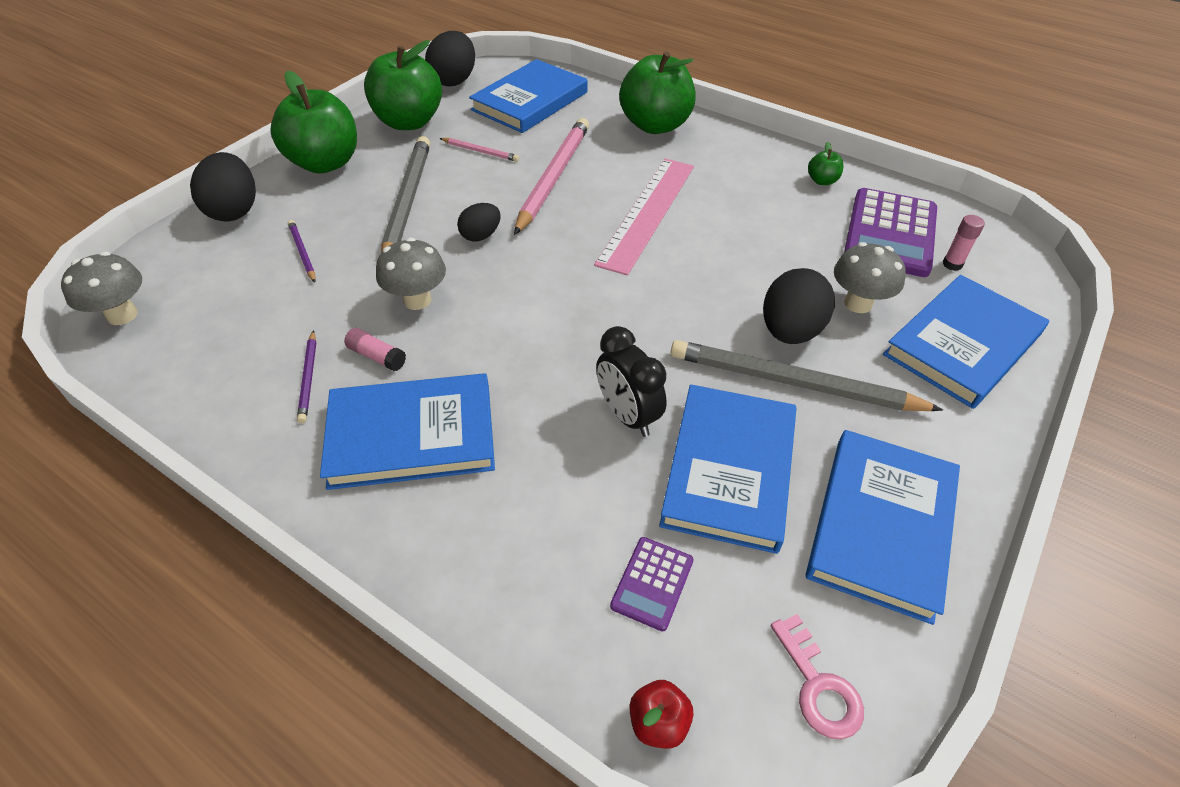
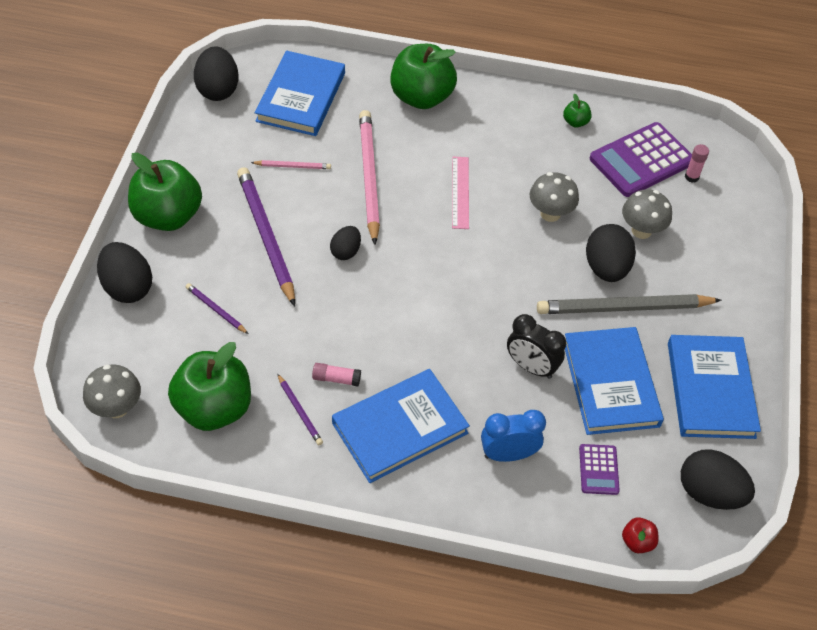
camera: 25 degrees left, 5 degrees up
green apple [364,40,442,130] -> green apple moved to [168,342,251,431]
grey mushroom [376,238,446,310] -> grey mushroom moved to [530,172,579,222]
grey pencil [381,136,430,253] -> purple pencil [237,167,295,306]
pink ruler [594,159,694,276] -> pink ruler [452,157,469,229], size x0.60
pink key [771,614,864,739] -> black egg [681,449,755,510]
purple calculator [844,188,937,277] -> purple calculator turned 60 degrees clockwise [590,122,692,197]
blue book [883,275,1049,409] -> none
none -> blue clock [481,410,546,462]

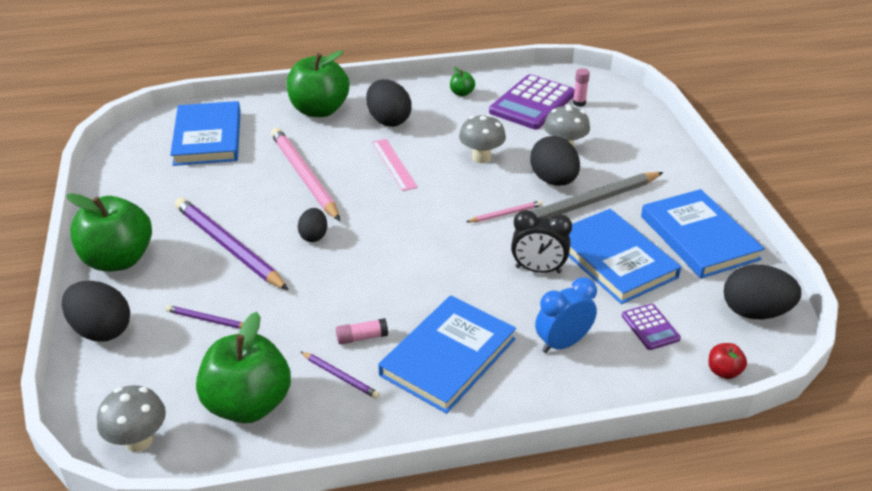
camera: 20 degrees left, 15 degrees down
black egg [194,46,238,101] -> black egg moved to [366,79,412,127]
pink pencil [251,160,331,169] -> pink pencil moved to [466,200,543,222]

